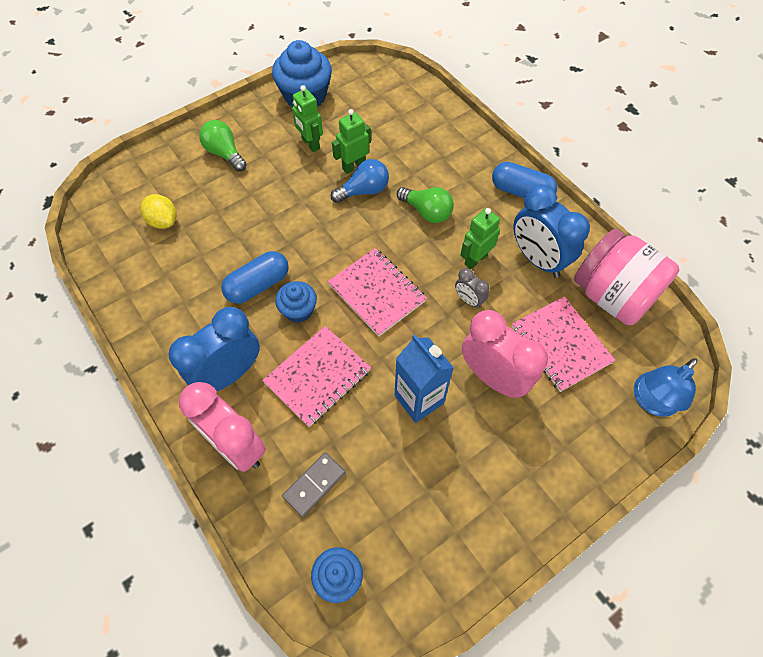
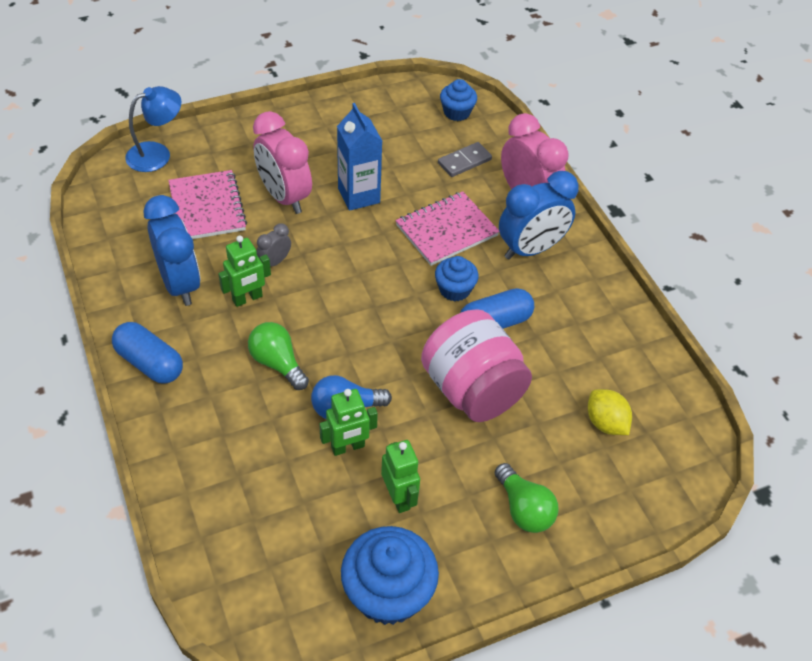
camera: 170 degrees left, 10 degrees down
pink notebook [328,248,427,337] -> none
grey clock [455,268,489,309] -> grey clock turned 105 degrees counterclockwise [257,223,291,267]
pink jar [574,229,679,325] -> pink jar moved to [421,309,532,422]

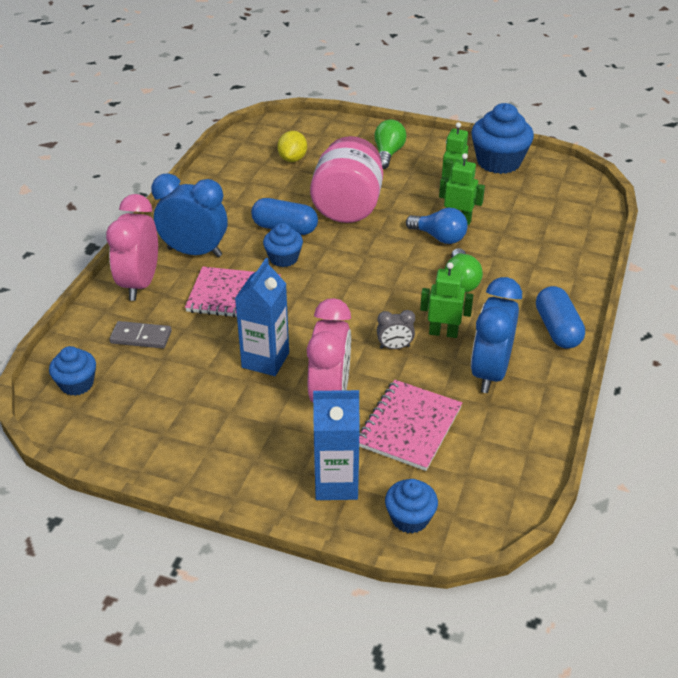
camera: 135 degrees left, 10 degrees down
blue lamp [125,86,181,172] -> blue cupcake [385,479,438,534]
none -> blue carton [313,390,360,500]

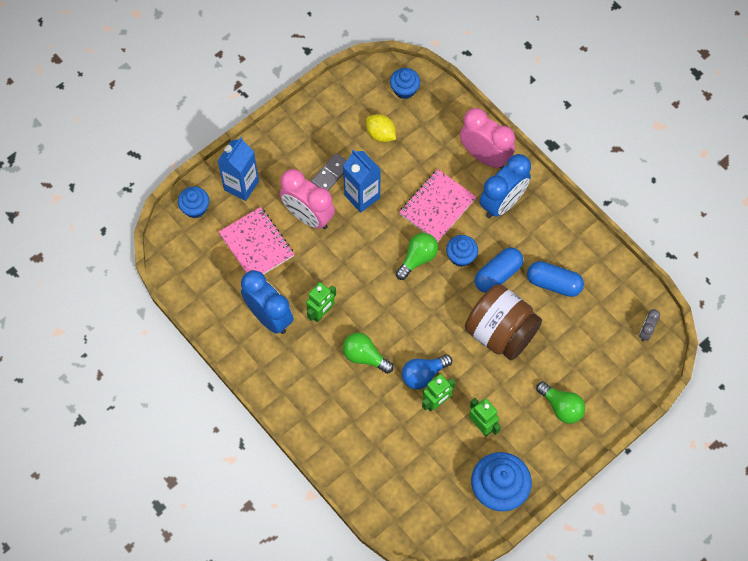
camera: 120 degrees right, 25 degrees up
grey domino [109,321,172,349] -> grey domino moved to [311,153,347,191]
yellow lemon [277,131,307,162] -> yellow lemon moved to [366,114,396,142]
pink jar [310,136,383,223] -> brown jar [465,284,542,360]
grey clock [377,310,415,349] -> grey clock moved to [639,309,660,342]
blue capsule [536,286,585,348] -> blue capsule moved to [527,261,584,297]
none -> green light bulb [396,233,438,280]

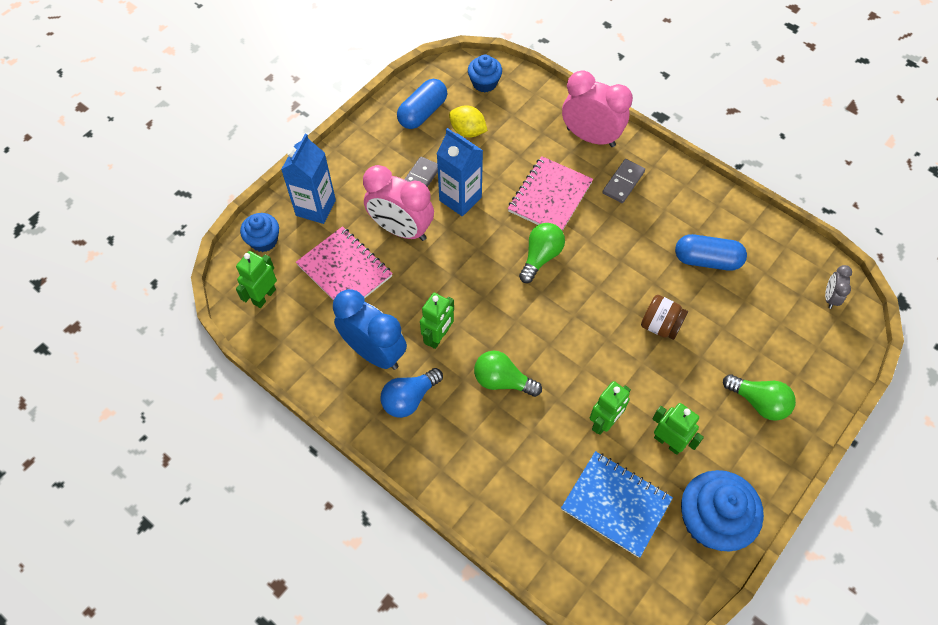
camera: 10 degrees left, 5 degrees down
blue light bulb [402,354,452,390] -> blue light bulb moved to [380,368,443,418]
blue cupcake [446,235,478,267] -> none
brown jar [465,284,542,360] -> brown jar [641,295,688,340], size x0.50
blue capsule [475,248,523,293] -> blue capsule moved to [397,79,447,129]
blue clock [480,154,531,218] -> grey domino [602,159,645,203]
none -> green robot [236,251,277,308]
none -> blue notebook [561,451,673,558]

